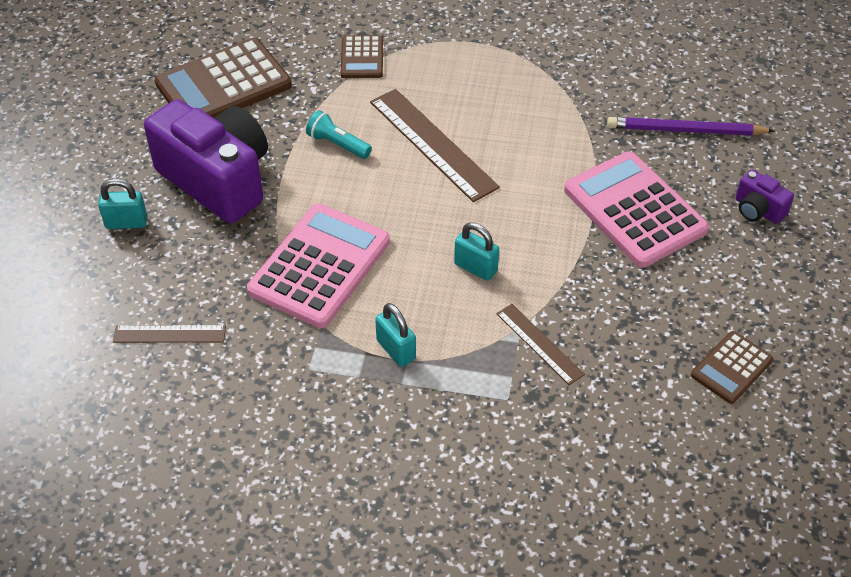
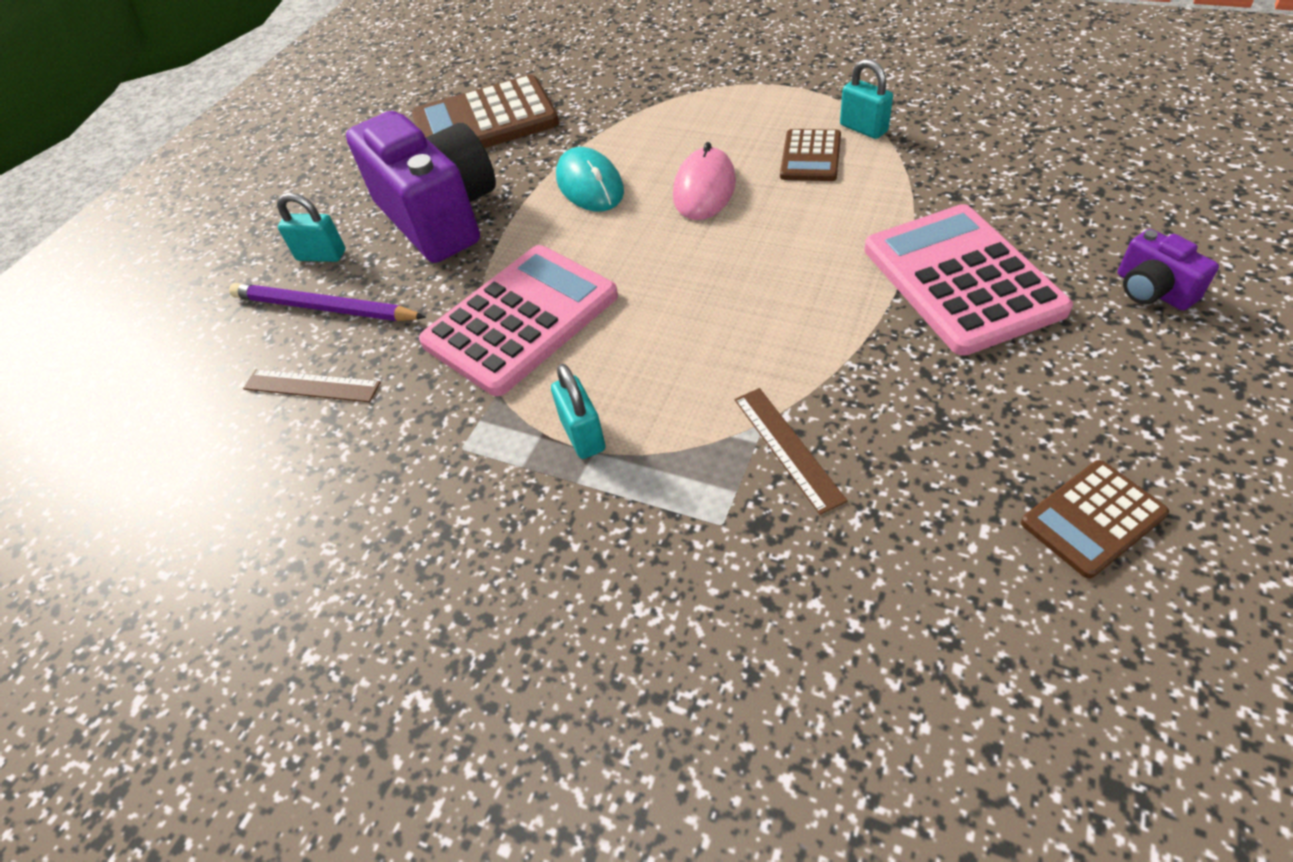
camera: 20 degrees right, 0 degrees up
turquoise flashlight [306,110,372,159] -> turquoise mouse [556,147,624,211]
brown calculator [341,35,383,78] -> brown calculator moved to [780,129,841,181]
brown ruler [370,89,500,202] -> pink mouse [673,142,736,220]
turquoise padlock [454,222,499,281] -> turquoise padlock moved to [840,59,893,139]
purple pencil [607,117,774,136] -> purple pencil moved to [229,283,426,321]

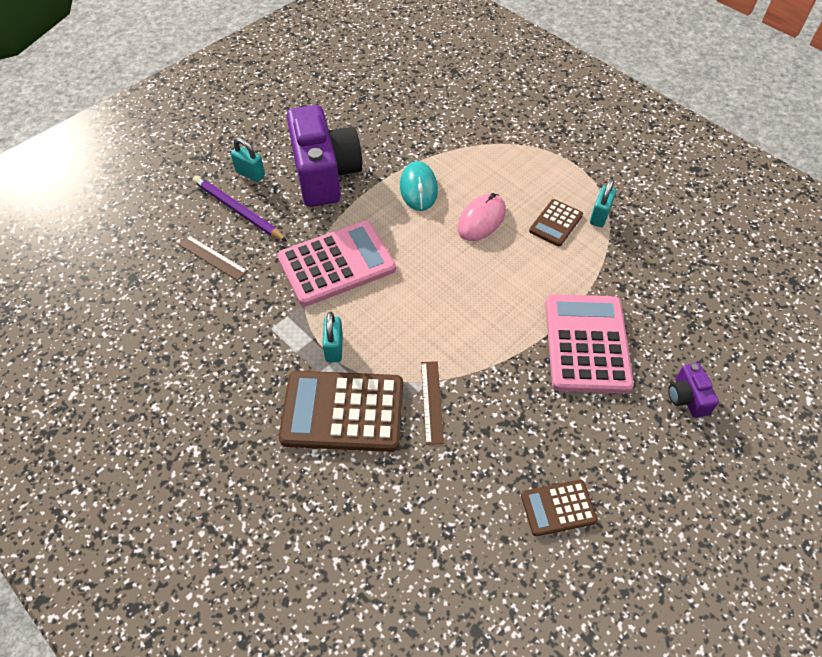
camera: 15 degrees right, 5 degrees up
brown calculator [412,75,559,148] -> brown calculator moved to [279,371,403,452]
turquoise padlock [840,59,893,139] -> turquoise padlock turned 45 degrees clockwise [590,179,616,227]

